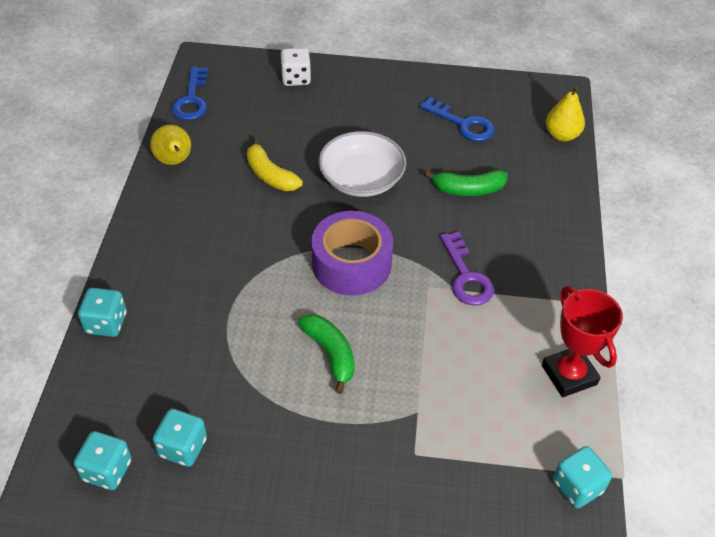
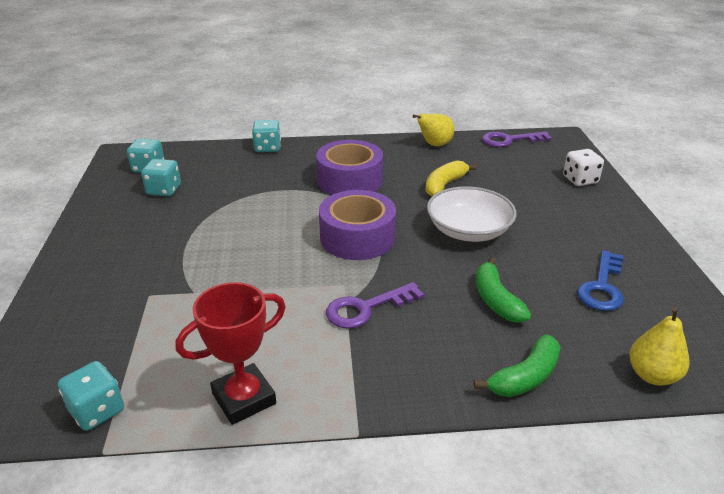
camera: 80 degrees right, 15 degrees down
blue key [171,67,208,120] -> purple key [482,132,552,147]
green banana [298,314,354,394] -> green banana moved to [474,335,561,397]
none -> purple tape [316,140,383,195]

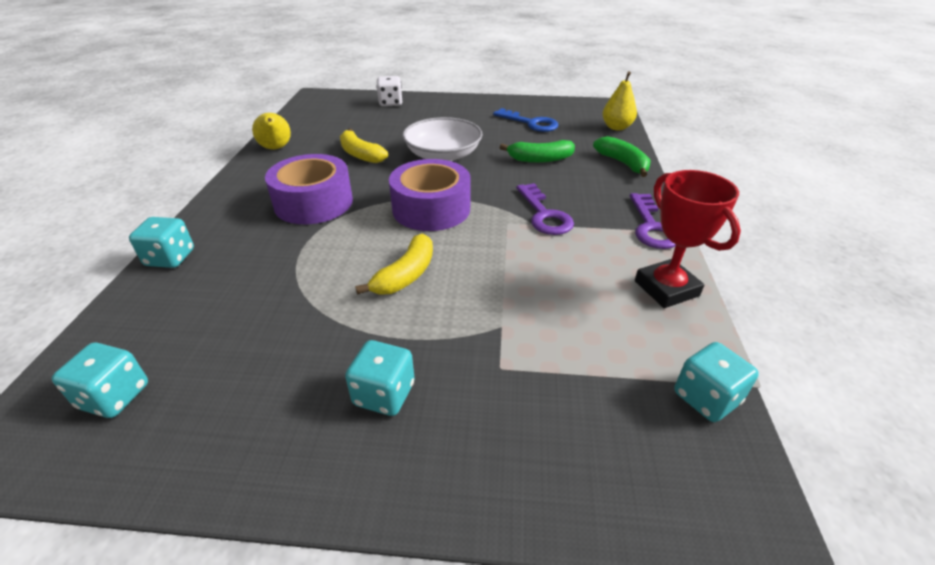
camera: 80 degrees left, 5 degrees up
turquoise dice [141,159,181,196] -> turquoise dice moved to [345,340,415,416]
purple key [482,132,552,147] -> purple key moved to [630,193,676,249]
none -> yellow banana [355,234,433,295]

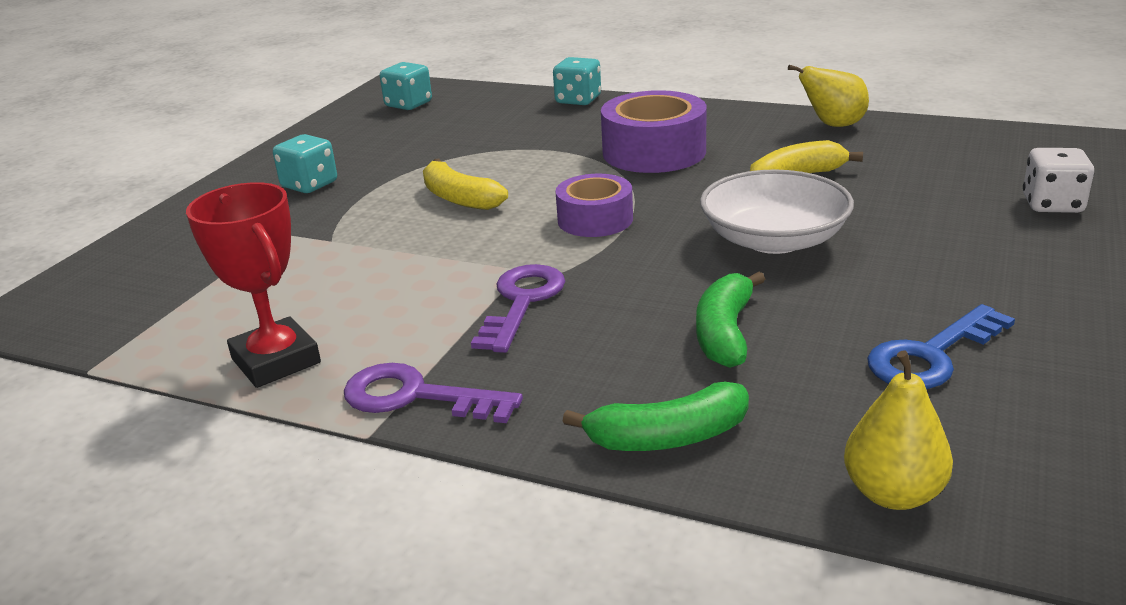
camera: 110 degrees right, 10 degrees down
purple tape [389,159,470,231] -> purple tape [556,174,633,237], size x0.64
purple key [516,183,574,235] -> purple key turned 105 degrees clockwise [471,264,565,353]
red trophy [635,170,741,308] -> red trophy turned 60 degrees clockwise [186,182,321,388]
turquoise dice [674,342,759,422] -> none

